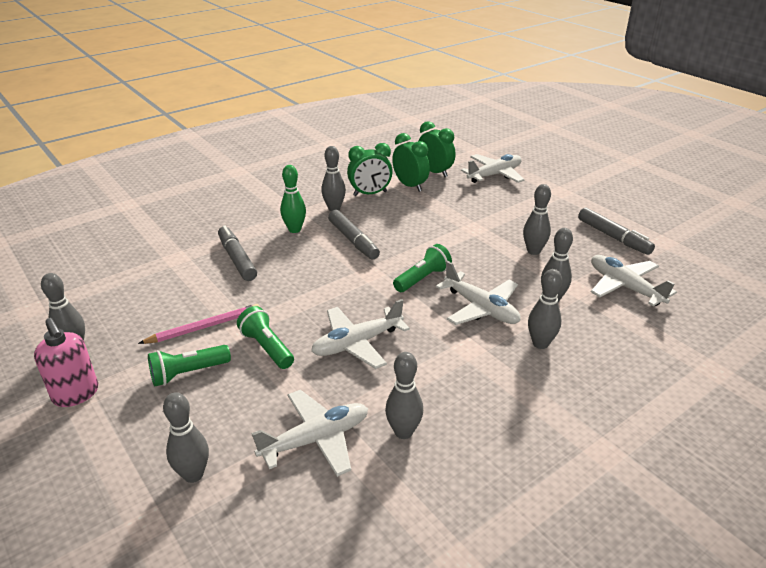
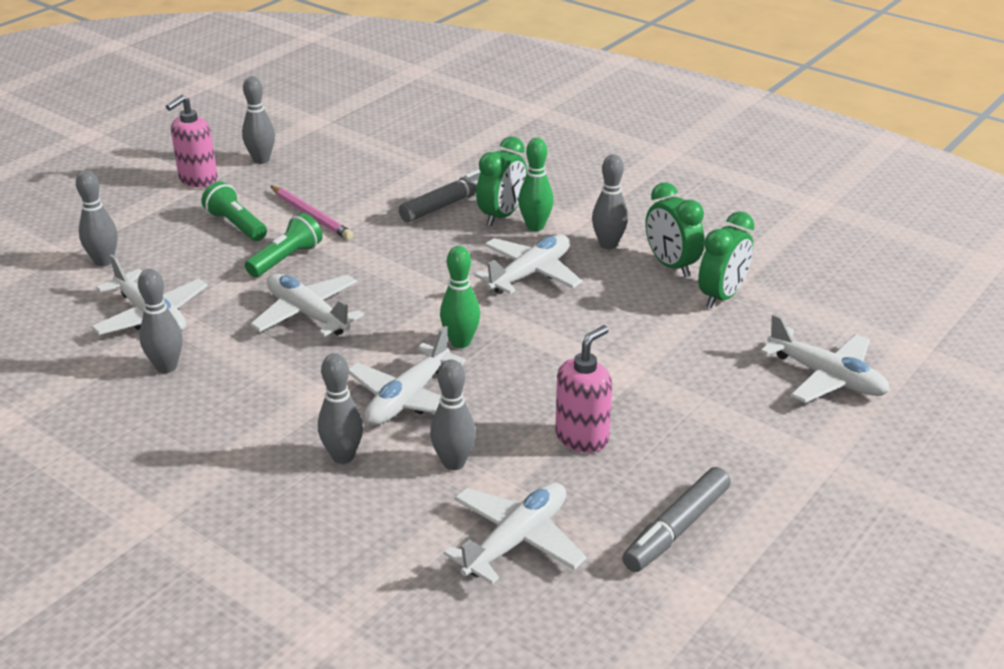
camera: 75 degrees right, 0 degrees up
grey marker [328,210,380,260] -> white plane [475,235,583,294]
green flashlight [393,244,452,292] -> green bowling pin [440,246,480,348]
green clock [418,121,456,177] -> green clock moved to [476,137,527,226]
grey bowling pin [523,184,551,255] -> pink soap dispenser [555,325,612,453]

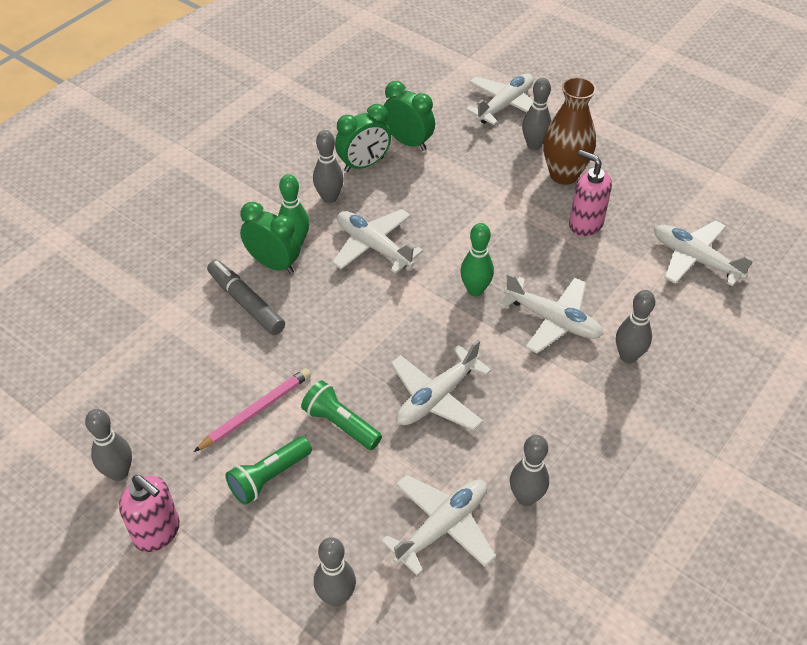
camera: 90 degrees left, 15 degrees up
grey bowling pin [430,360,476,470] -> grey bowling pin moved to [522,78,551,150]
grey marker [622,467,731,572] -> none
none -> brown vase [543,77,596,185]

